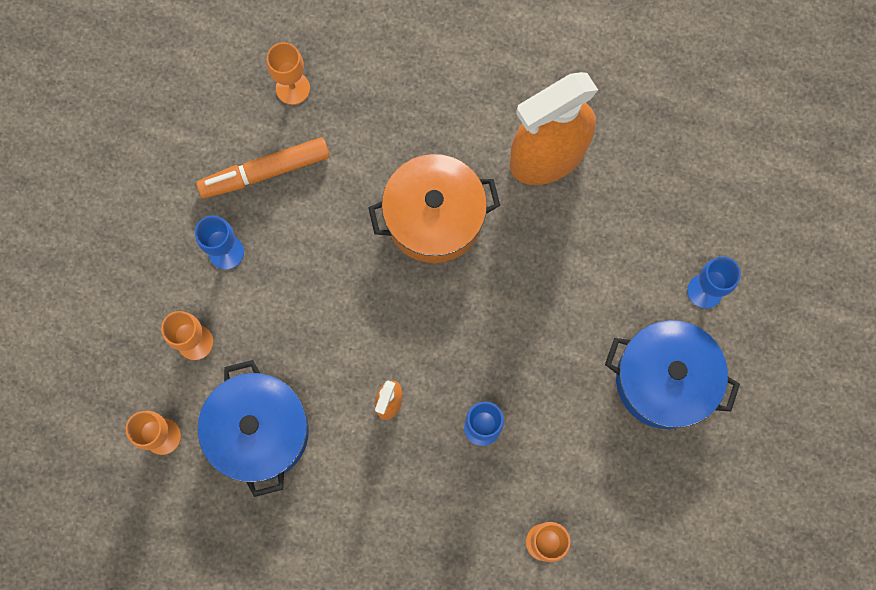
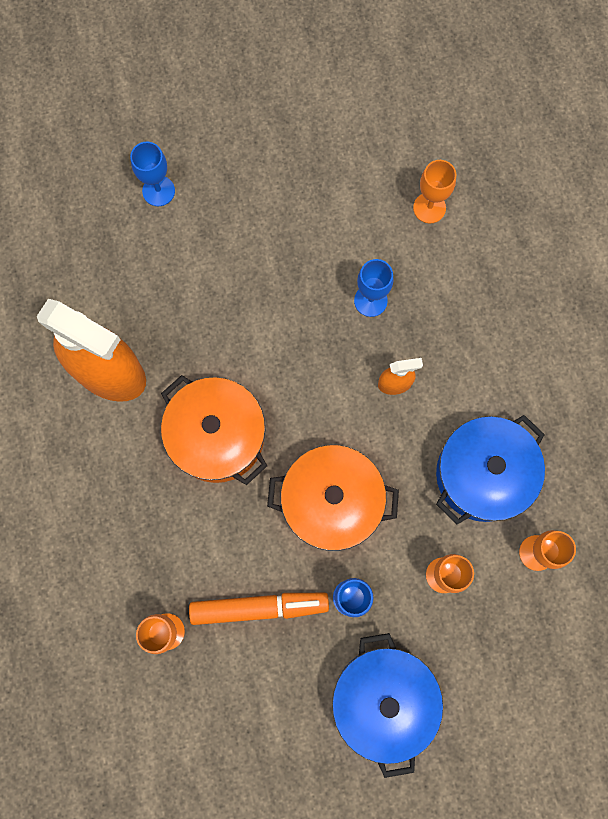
camera: 120 degrees left, 0 degrees up
orange marker [196,137,330,198] -> orange marker turned 45 degrees counterclockwise [189,593,329,625]
blue pot [605,320,740,429] -> blue pot moved to [332,633,443,778]
none -> orange pot [267,445,399,551]

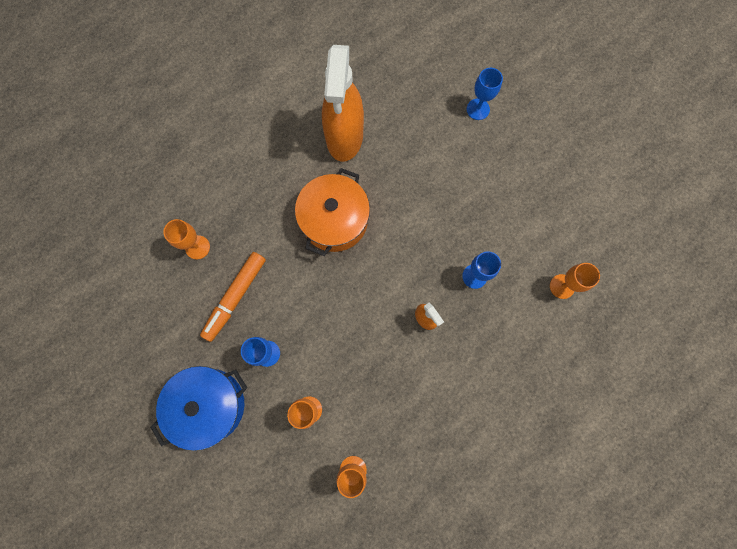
camera: 65 degrees right, 0 degrees up
orange marker [189,593,329,625] -> orange marker turned 60 degrees clockwise [200,252,266,342]
orange pot [267,445,399,551] -> none
blue pot [436,415,545,524] -> none

